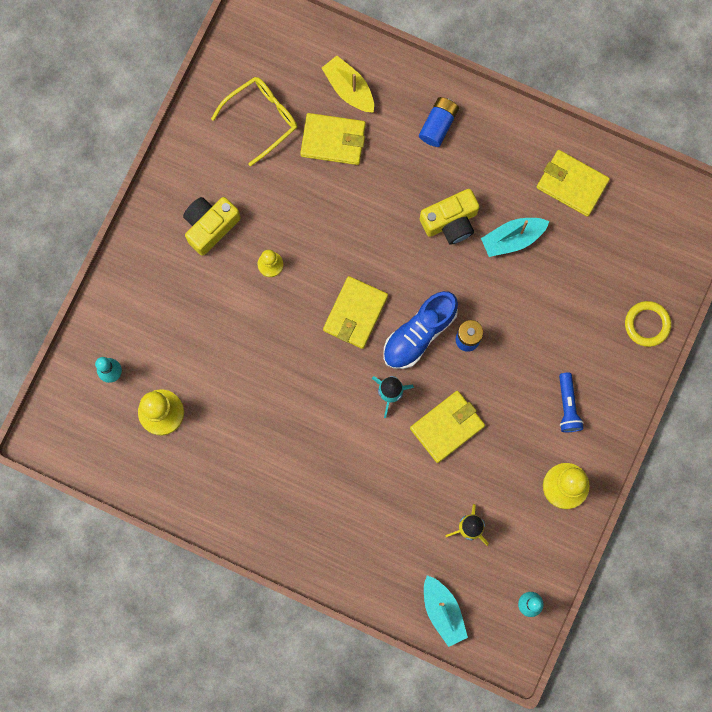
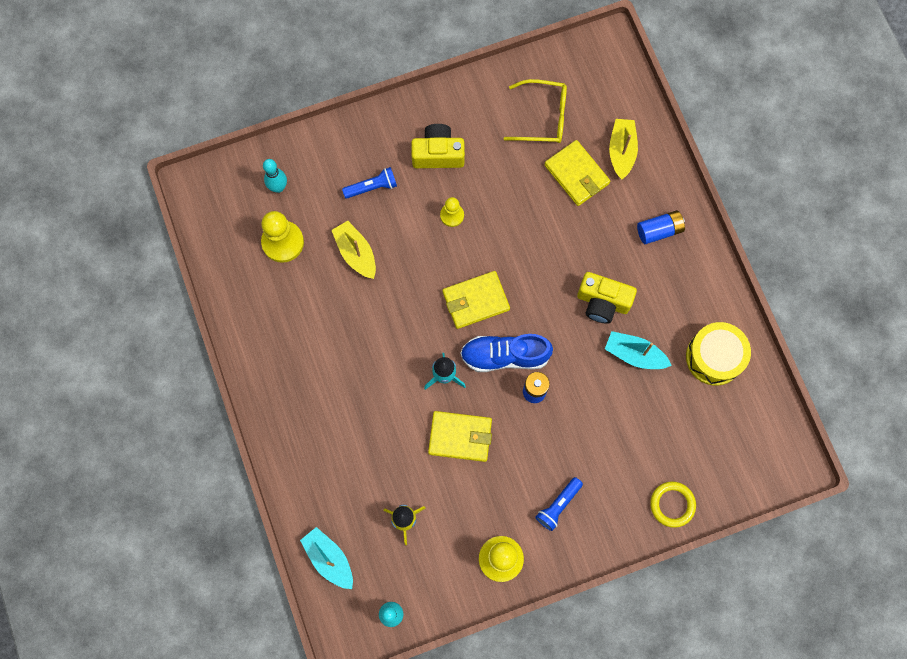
camera: 45 degrees right, 5 degrees down
turquoise boat [424,575,468,647] -> turquoise boat turned 120 degrees clockwise [300,527,353,589]
yellow wallet [537,150,610,217] -> yellow drum [686,322,751,386]
none -> yellow boat [332,221,376,279]
none -> blue flashlight [342,167,397,199]

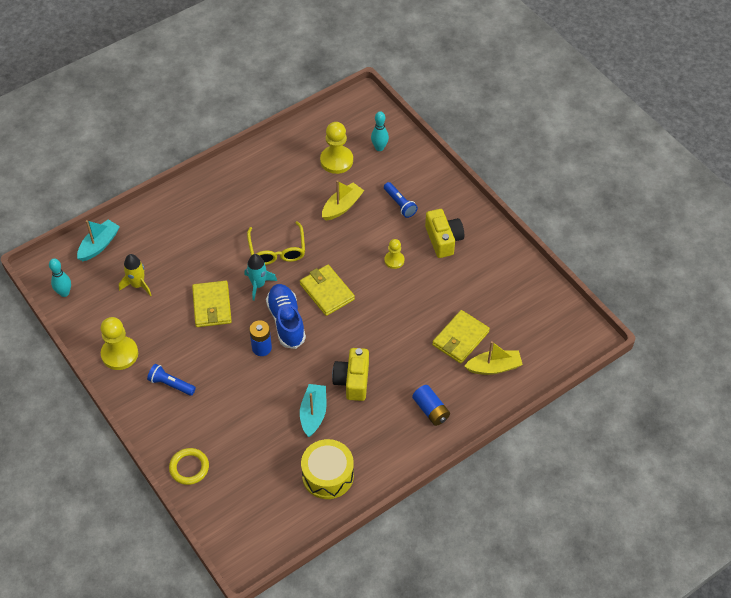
camera: 75 degrees right, 20 degrees down
yellow glasses [504,79,567,143] -> yellow glasses moved to [247,221,305,265]

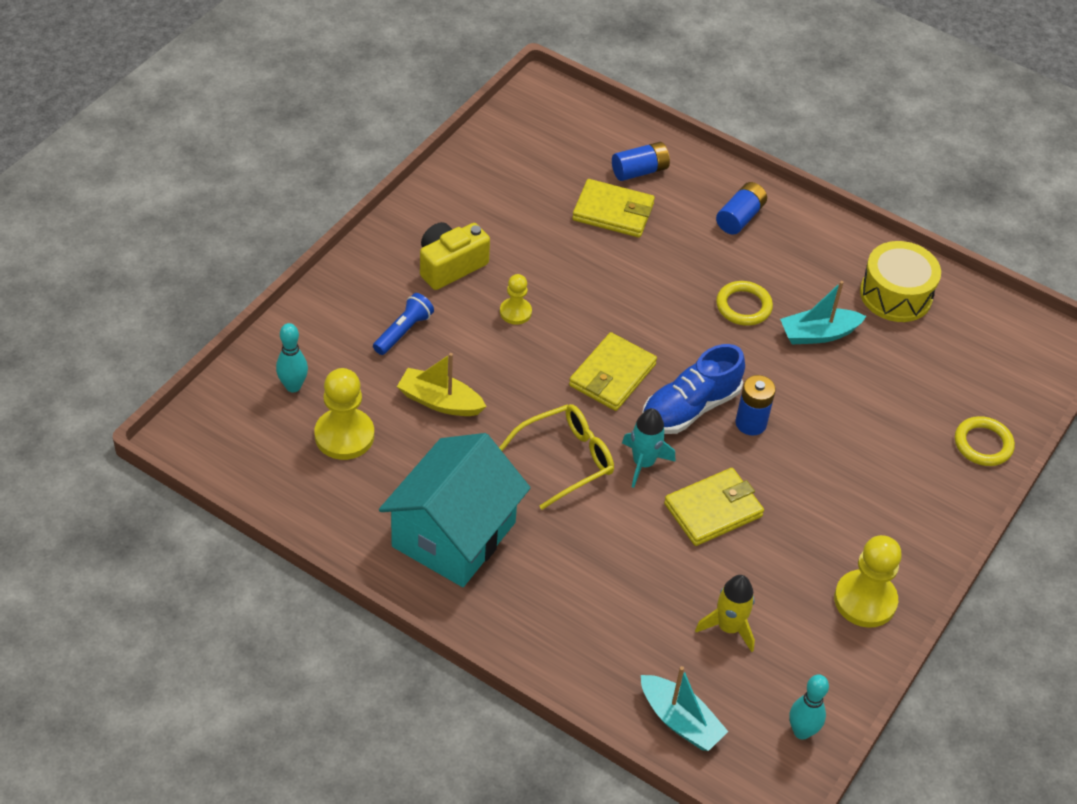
camera: 115 degrees left, 5 degrees down
turquoise boat [77,220,120,261] -> turquoise boat turned 150 degrees counterclockwise [641,666,729,751]
blue flashlight [147,364,196,396] -> none
yellow camera [332,348,369,401] -> yellow ring [716,281,773,326]
yellow boat [464,341,523,375] -> blue battery [612,142,670,181]
none -> turquoise house [379,433,531,587]

